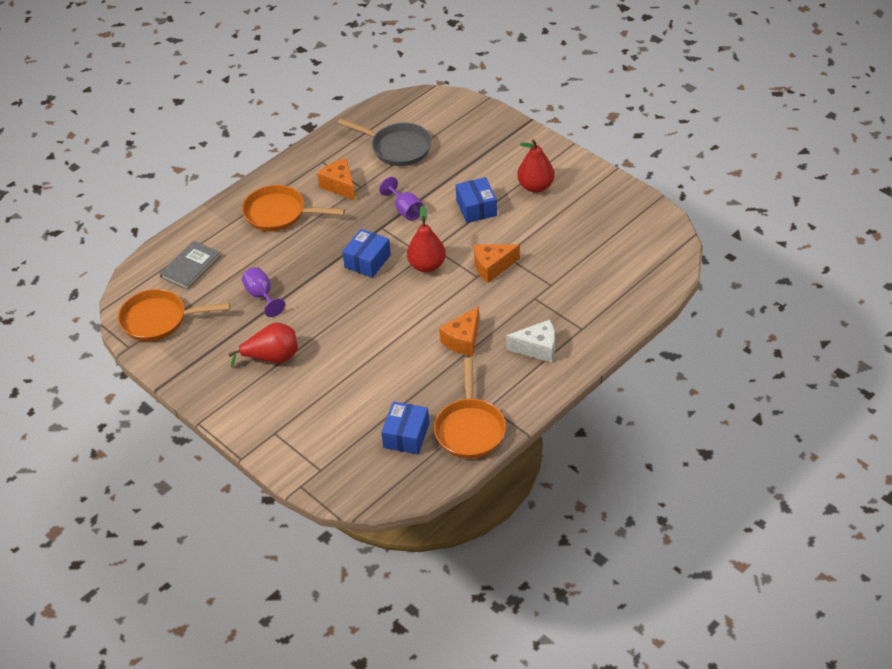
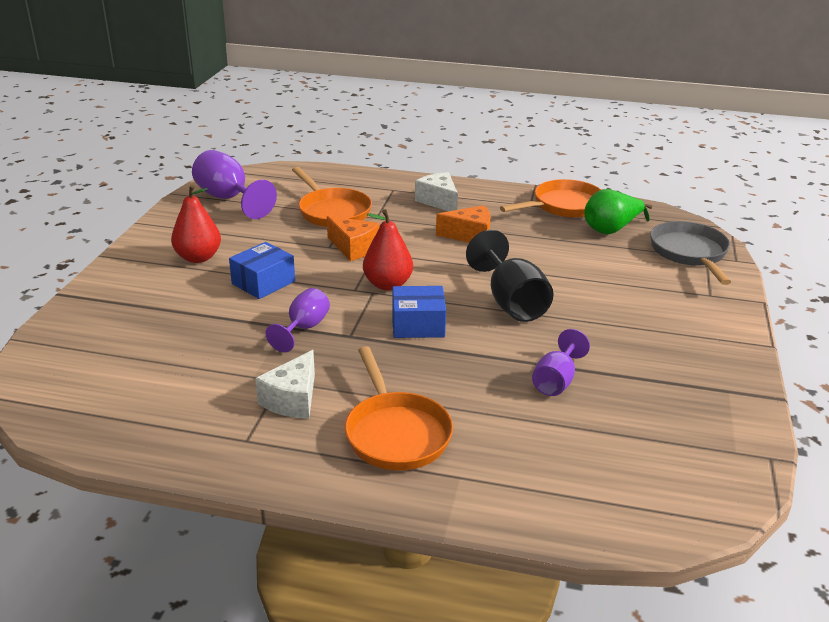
camera: 125 degrees left, 15 degrees down
orange pan [118,289,230,342] -> orange pan moved to [292,167,372,227]
grey book [160,241,221,290] -> none
red pear [228,322,298,367] -> none
orange cheese [317,159,355,200] -> white cheese [255,350,315,419]
grey pan [337,118,432,166] -> grey pan moved to [650,221,731,285]
blue box [381,401,429,454] -> green pear [584,189,652,234]
none -> purple goblet [192,150,277,219]
none -> black goblet [466,230,554,322]

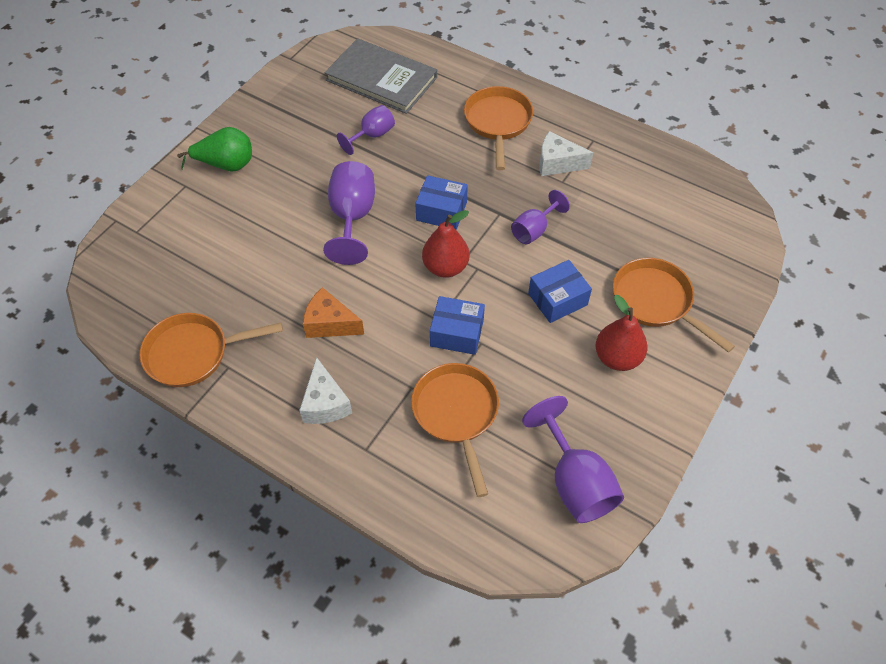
camera: 160 degrees left, 25 degrees up
white cheese [255,350,315,419] -> white cheese turned 120 degrees counterclockwise [539,131,593,176]
orange cheese [327,216,379,261] -> blue box [430,296,485,355]
black goblet [466,230,554,322] -> purple goblet [323,161,375,265]
green pear [584,189,652,234] -> green pear moved to [177,127,252,171]
grey pan [650,221,731,285] -> none
none -> grey book [325,38,437,114]
none -> orange pan [613,258,735,353]

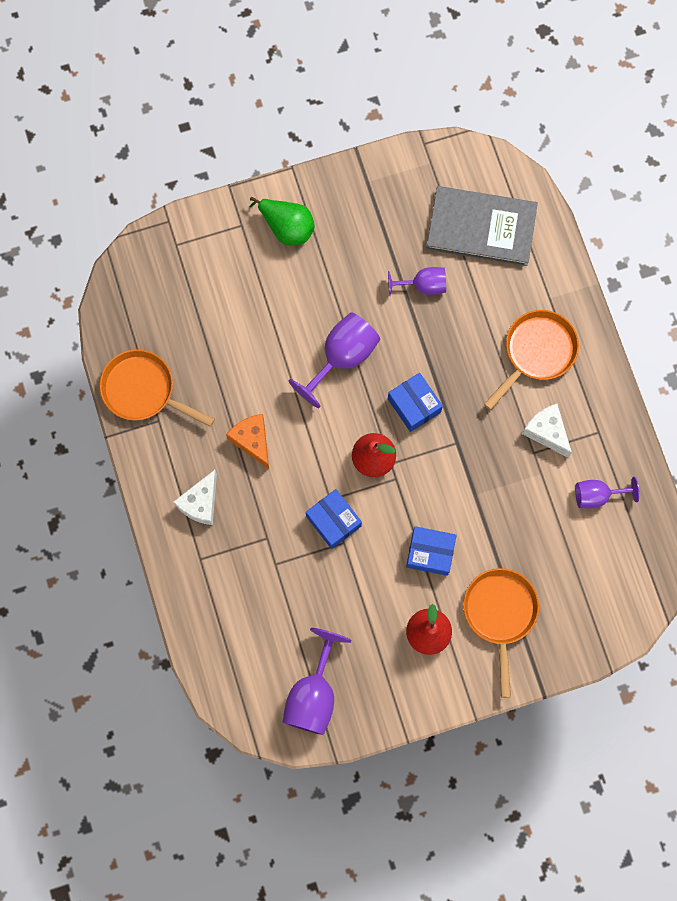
camera: 40 degrees right, 20 degrees up
grey book [325,38,437,114] -> grey book turned 60 degrees counterclockwise [426,186,538,266]
orange pan [411,363,499,497] -> none
purple goblet [511,190,570,244] -> purple goblet moved to [575,477,640,508]

